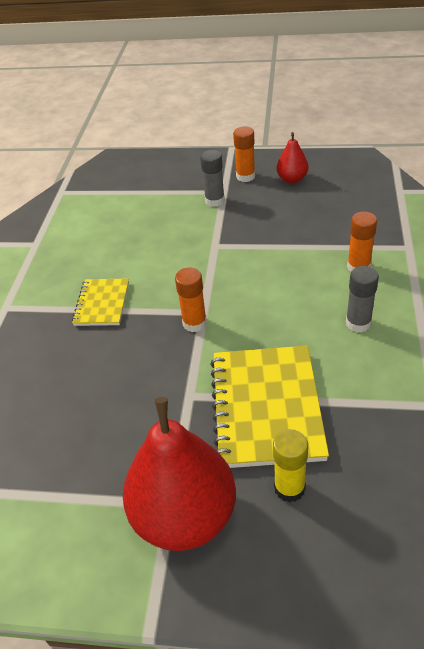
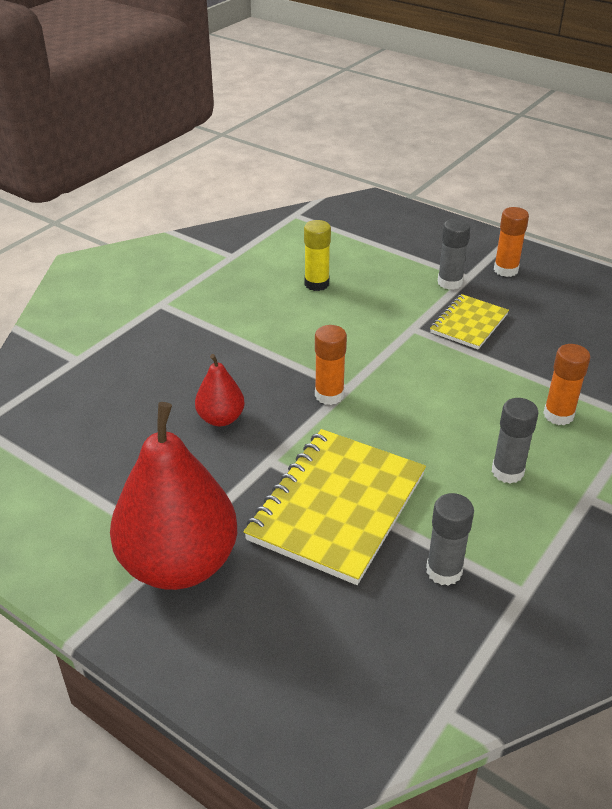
camera: 25 degrees right, 5 degrees down
yellow notebook [72,278,129,326] -> yellow notebook moved to [430,294,509,349]
yellow glue stick [273,429,308,503] -> yellow glue stick moved to [304,220,331,291]
red pear [277,132,308,184] -> red pear moved to [195,354,245,426]
none -> grey glue stick [426,493,474,586]

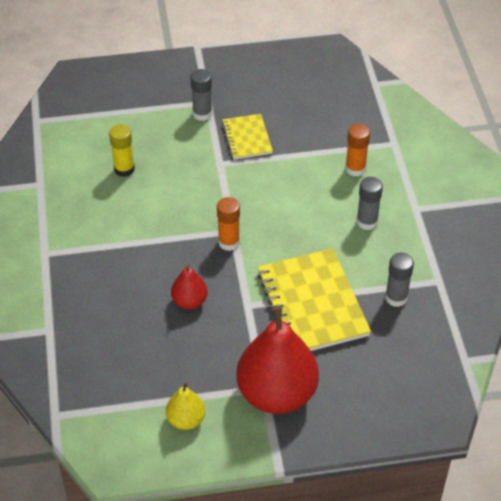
camera: 45 degrees left, 10 degrees up
orange glue stick [494,207,529,277] -> none
none -> yellow pear [166,382,205,430]

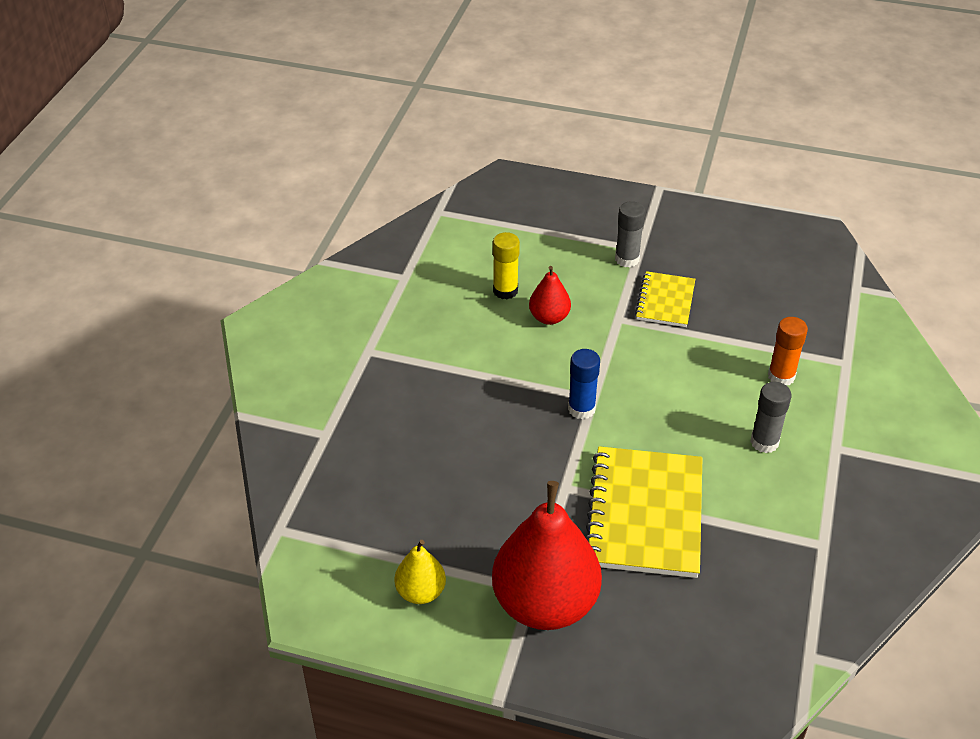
camera: 25 degrees right, 5 degrees down
red pear [171,264,208,309] -> red pear moved to [529,266,571,325]
orange glue stick [217,197,240,251] -> blue glue stick [568,349,600,419]
grey glue stick [385,253,414,307] -> none

